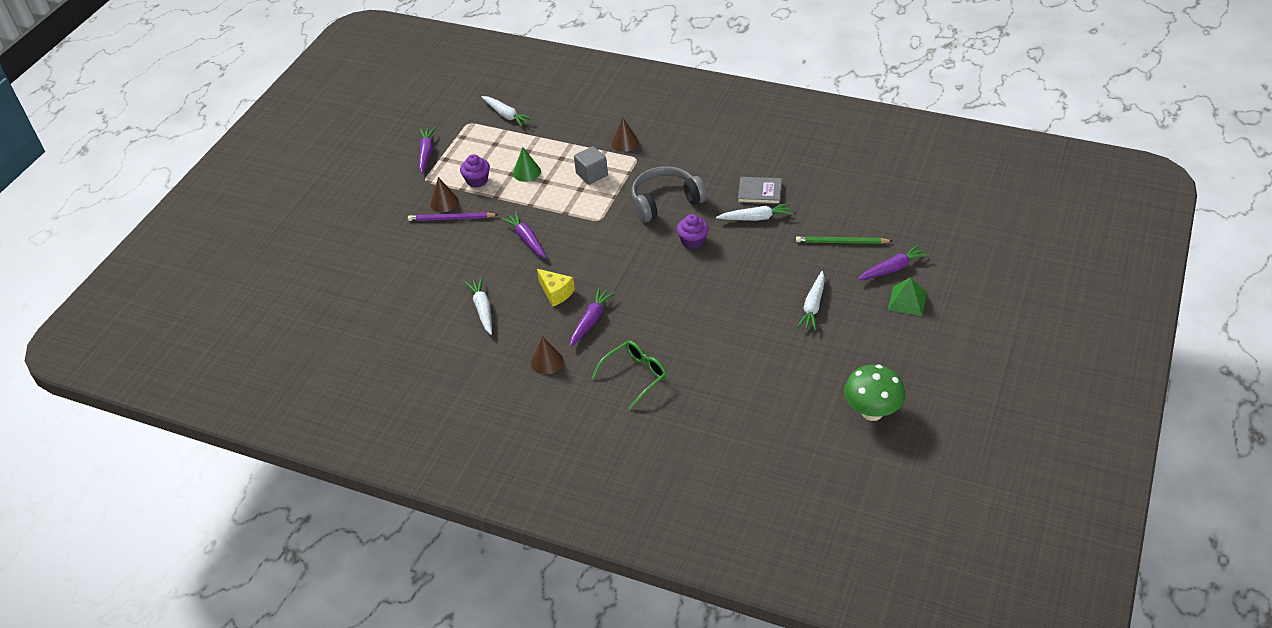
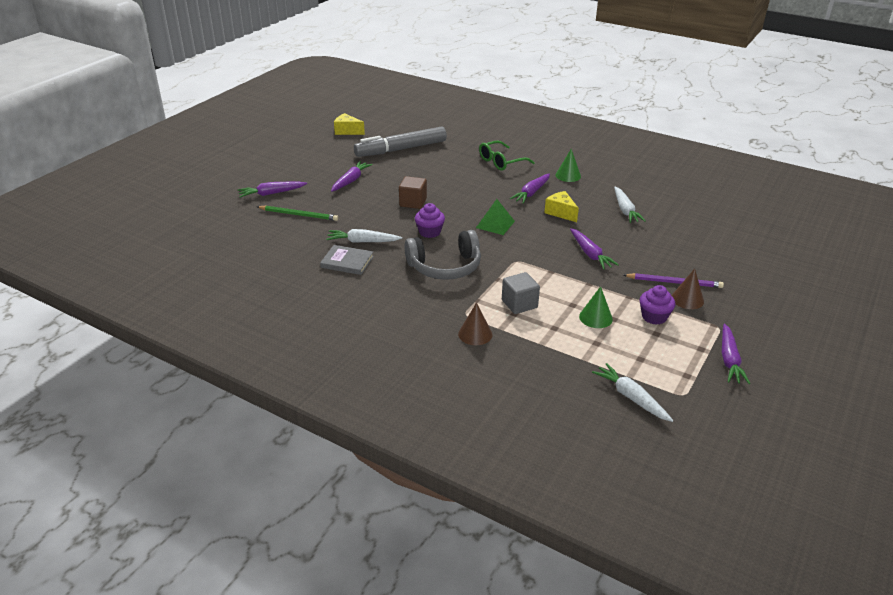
camera: 175 degrees left, 10 degrees down
brown cone [531,336,563,375] -> green cone [556,149,581,182]
white carrot [797,271,825,331] -> purple carrot [331,161,373,192]
green mushroom [844,364,906,421] -> yellow cheese [334,113,365,135]
green pyramid [888,277,927,316] -> green pyramid moved to [476,199,515,235]
none -> grey marker [354,126,447,157]
none -> brown cube [399,176,427,209]

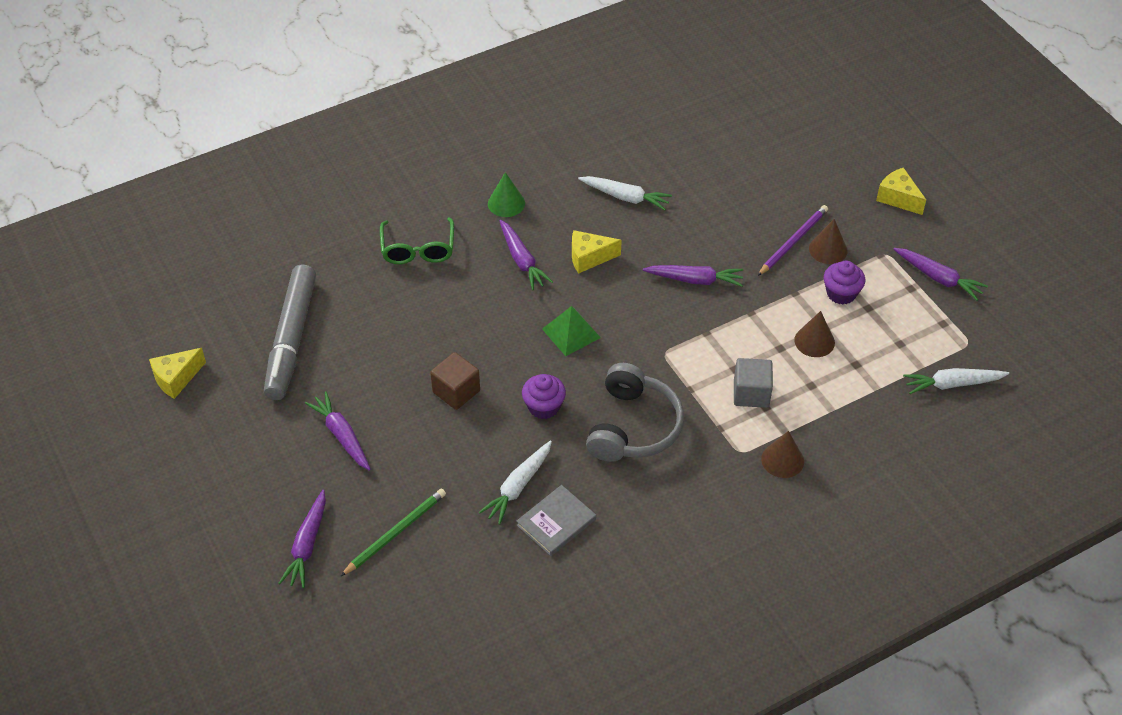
camera: 60 degrees left, 15 degrees up
green cone [579,286,613,328] -> brown cone [794,311,835,357]
none -> yellow cheese [876,167,926,215]

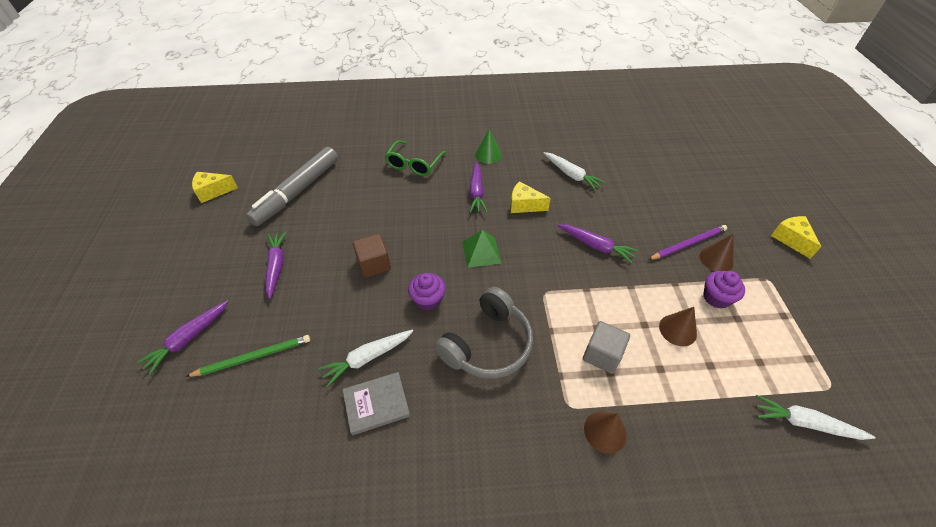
camera: 25 degrees right, 0 degrees up
purple carrot [893,248,988,300] -> none

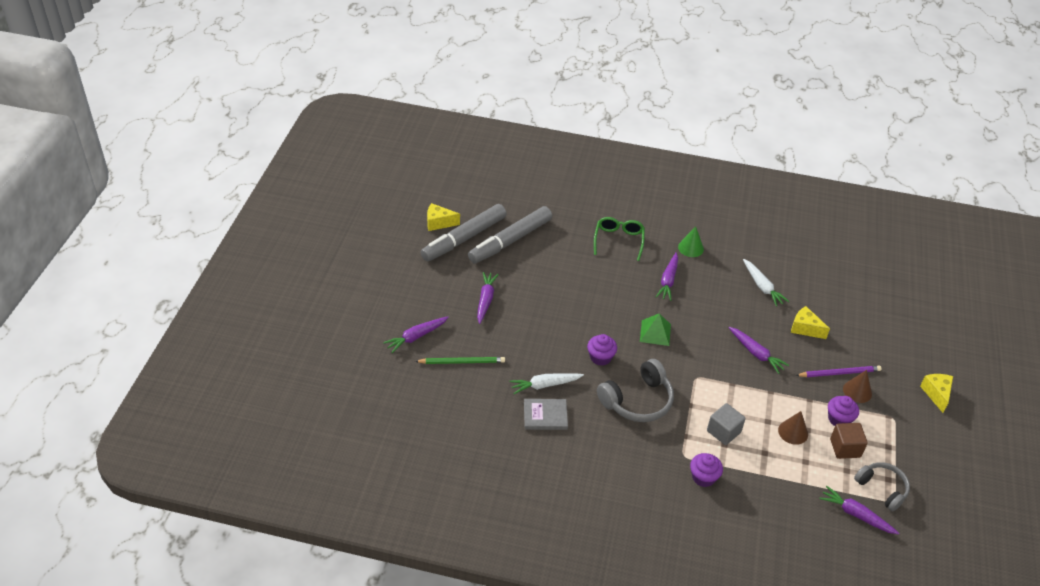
camera: 15 degrees right, 5 degrees down
brown cube [353,234,391,278] -> brown cube moved to [830,423,868,459]
green glasses [385,140,446,176] -> green glasses turned 150 degrees clockwise [594,217,645,261]
yellow cheese [510,181,551,213] -> yellow cheese moved to [791,306,830,339]
brown cone [584,411,627,454] -> purple cupcake [690,453,723,487]
white carrot [756,395,876,440] -> purple carrot [819,486,899,534]
none -> grey marker [421,204,506,261]
none -> grey headphones [854,462,910,512]

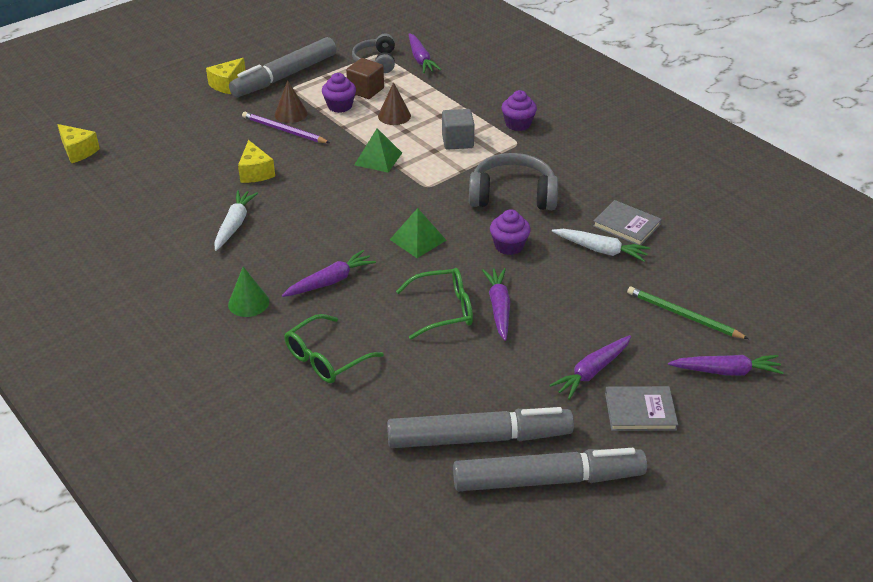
camera: 140 degrees left, 5 degrees down
yellow cheese [427,203,460,231] -> yellow cheese moved to [57,124,100,163]
purple carrot [728,327,789,374] -> purple carrot moved to [482,268,510,341]
none -> grey marker [229,37,337,97]
none -> green pyramid [354,128,402,173]
none -> green glasses [396,268,473,340]
none -> grey book [605,386,678,431]

